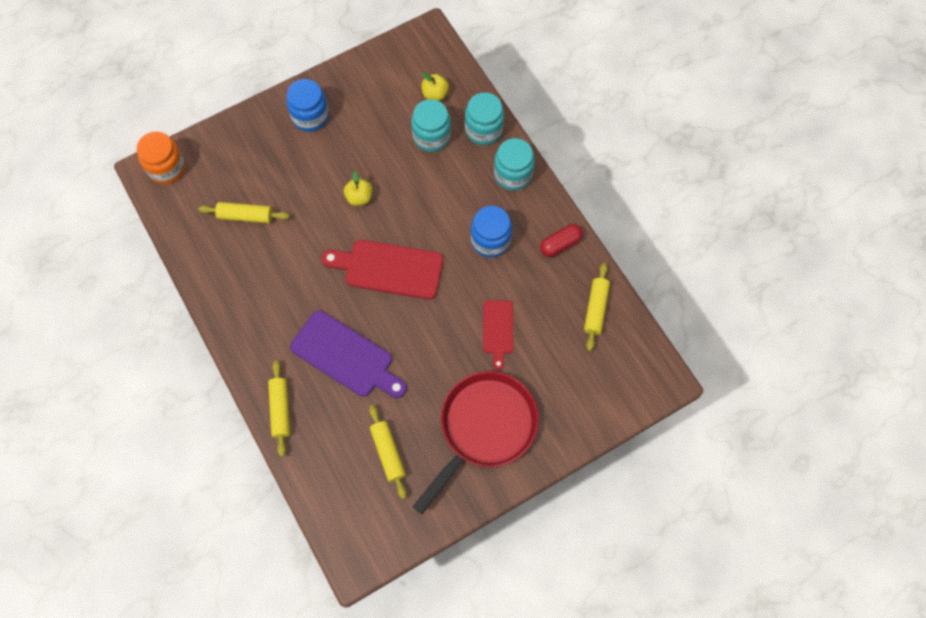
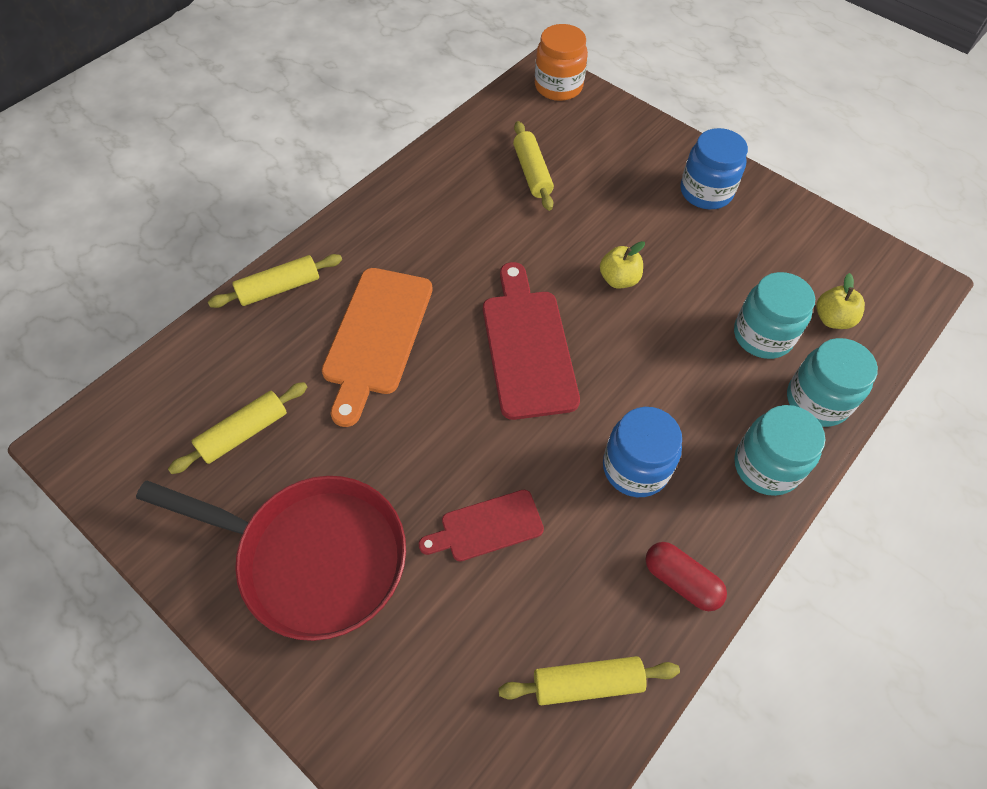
camera: 70 degrees right, 10 degrees down
purple cutting board [290,310,407,398] -> orange cutting board [322,268,433,427]

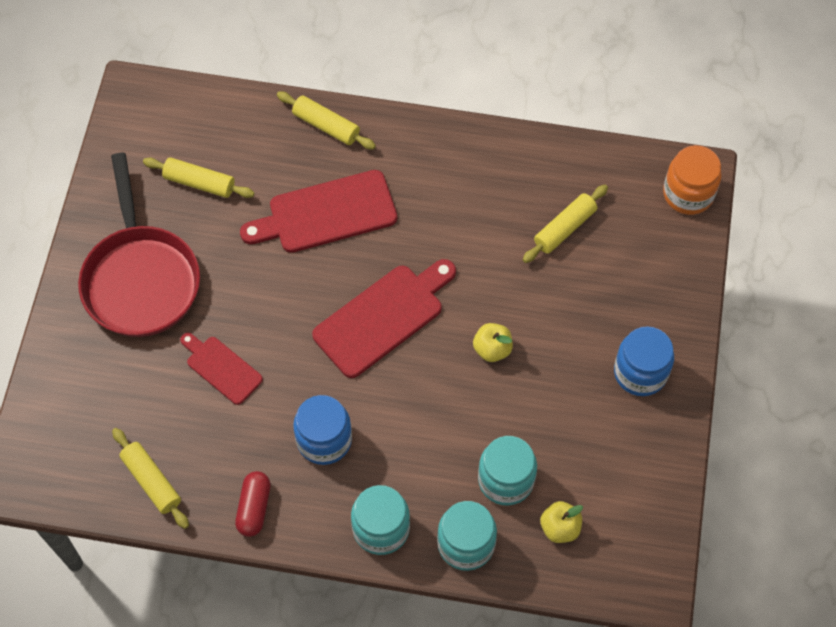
camera: 60 degrees right, 5 degrees up
orange cutting board [322,268,433,427] -> red cutting board [240,170,397,253]

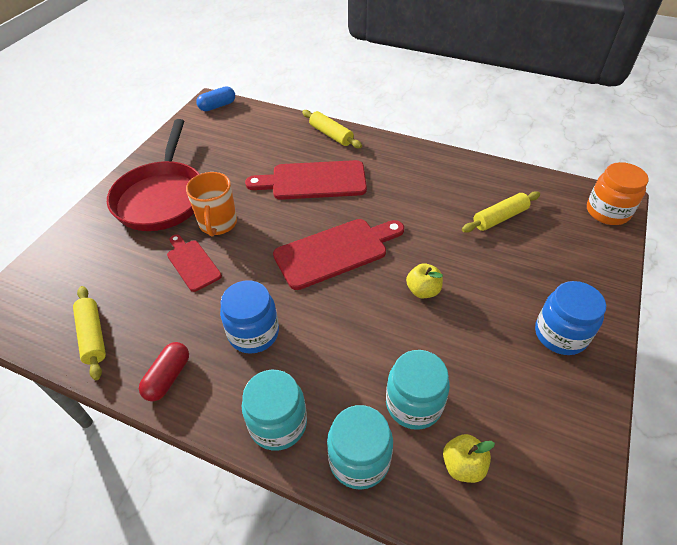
camera: 15 degrees right, 15 degrees down
yellow rolling pin [143,157,254,198] -> none
none -> orange mug [186,172,237,237]
none -> blue capsule [196,86,235,111]

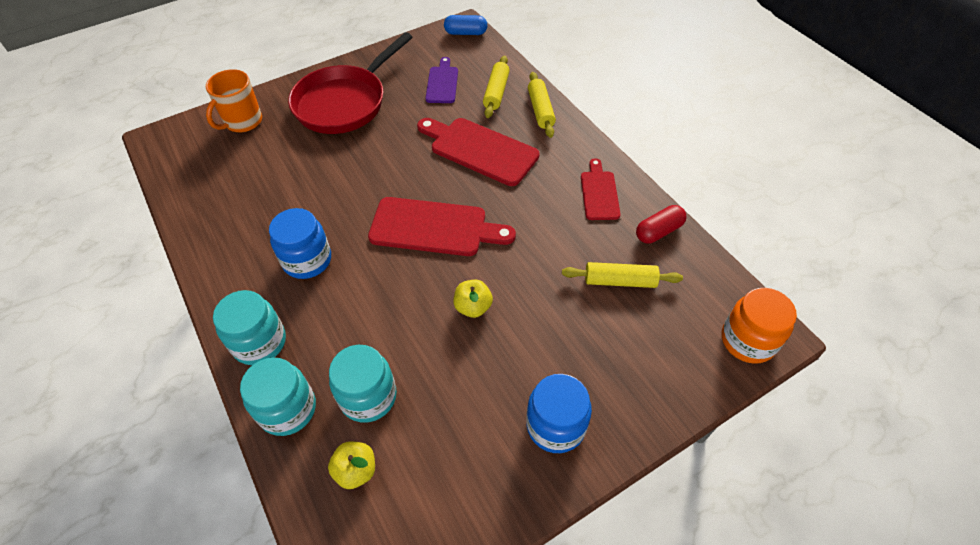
camera: 35 degrees right, 5 degrees up
yellow rolling pin [73,286,106,380] -> yellow rolling pin moved to [483,56,510,118]
red capsule [139,342,189,401] -> red capsule moved to [636,205,686,243]
red cutting board [167,234,222,292] -> red cutting board moved to [581,158,621,220]
orange mug [186,172,237,237] -> orange mug moved to [206,69,262,132]
none -> purple cutting board [426,57,458,103]

